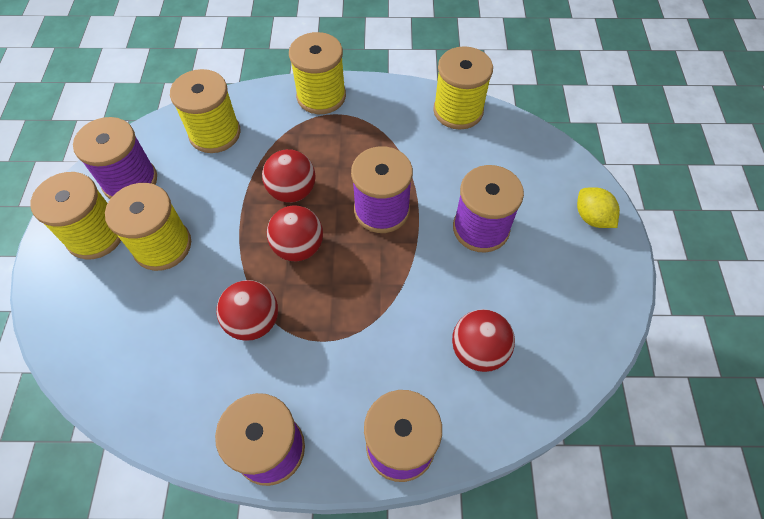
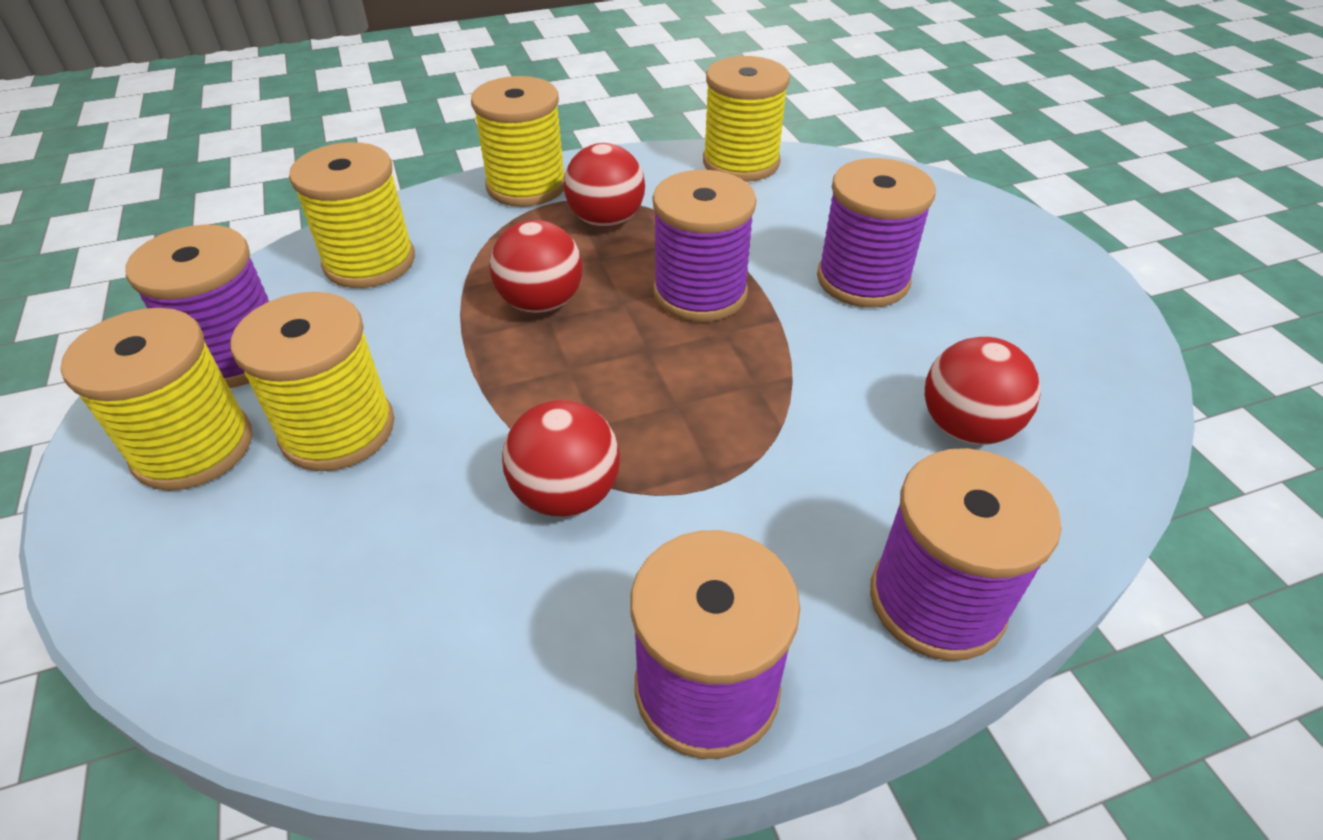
camera: 20 degrees left, 15 degrees down
red ball [267,206,323,261] -> red ball moved to [564,143,645,227]
yellow lemon [577,187,620,228] -> none

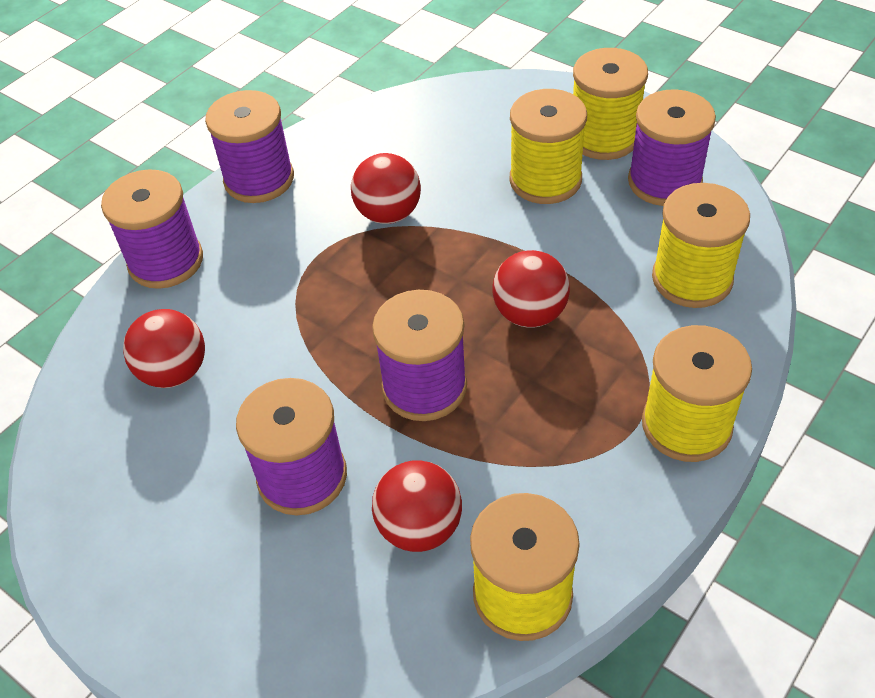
camera: 150 degrees right, 5 degrees up
red ball [564,143,645,227] -> red ball moved to [372,460,462,552]

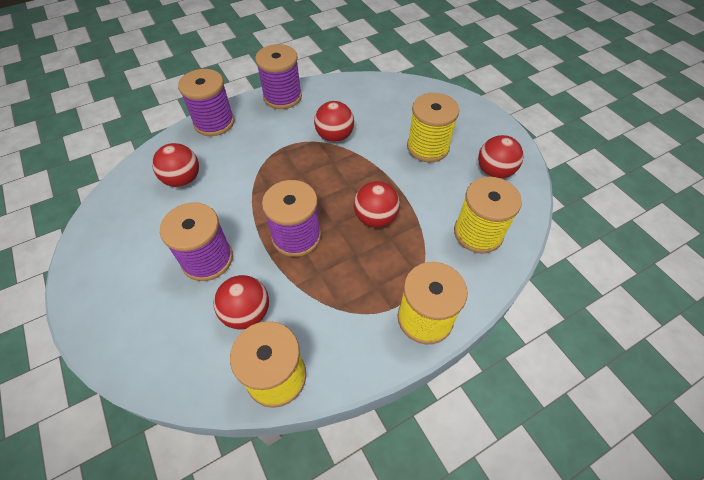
camera: 20 degrees right, 5 degrees up
yellow spool [573,48,648,160] -> none
purple spool [628,89,716,206] -> red ball [478,135,523,179]

